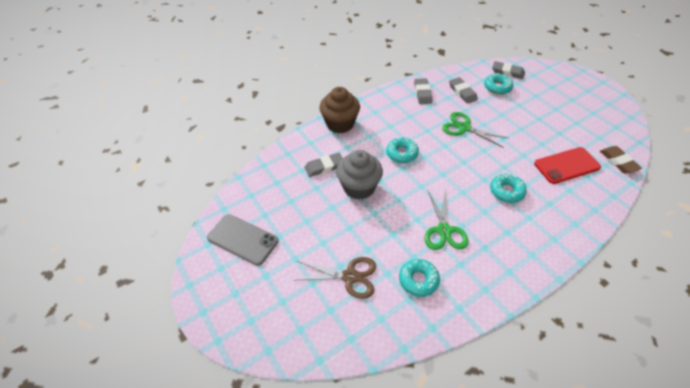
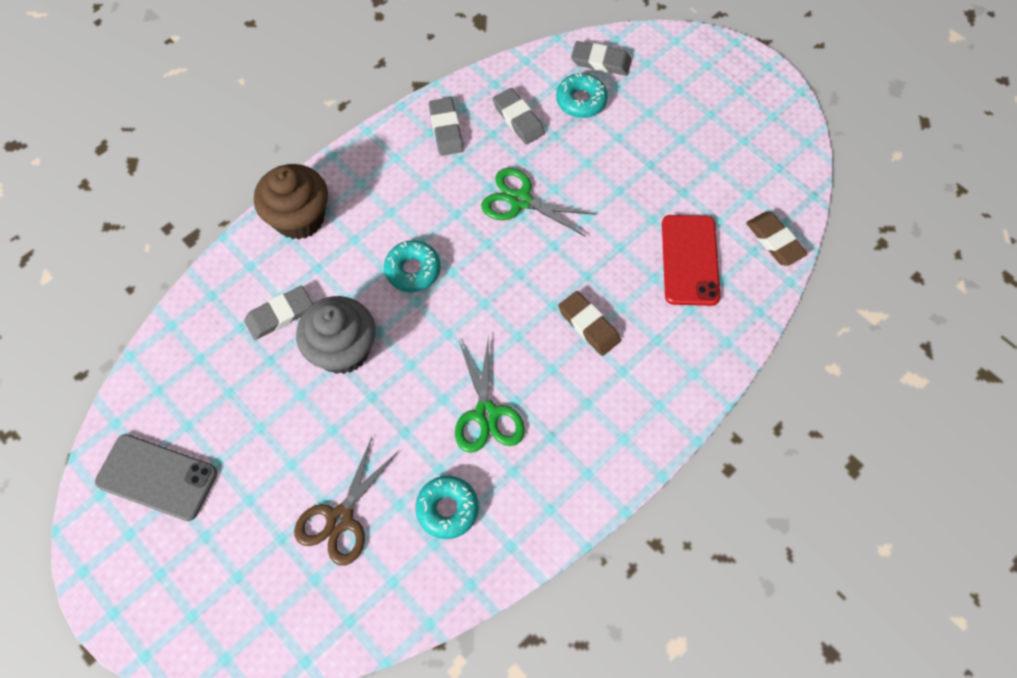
camera: 10 degrees left, 15 degrees up
brown scissors [296,257,376,299] -> brown scissors turned 120 degrees clockwise [294,437,399,566]
turquoise donut [490,174,527,203] -> brown eraser [558,291,621,356]
red phone [534,147,601,184] -> red phone turned 60 degrees counterclockwise [662,215,720,306]

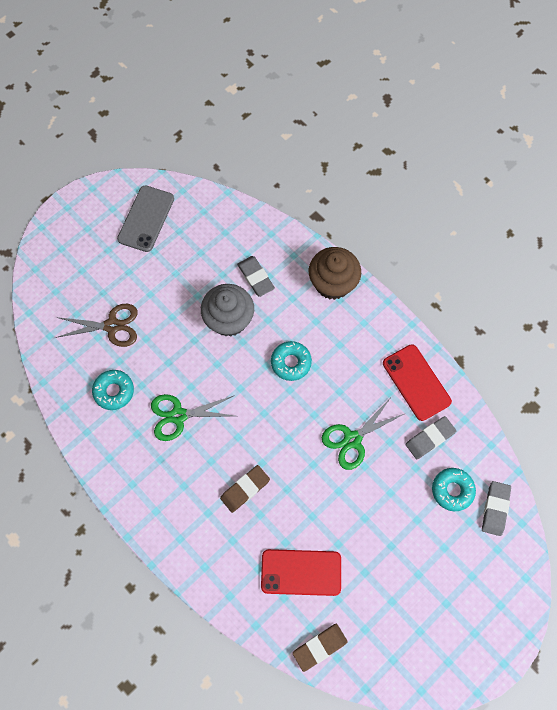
camera: 90 degrees right, 5 degrees up
brown scissors [294,437,399,566] -> brown scissors turned 150 degrees clockwise [56,304,138,347]
grey eraser [429,97,464,156] -> red phone [383,344,452,421]
green scissors [481,168,596,237] -> green scissors turned 150 degrees counterclockwise [322,399,404,470]

